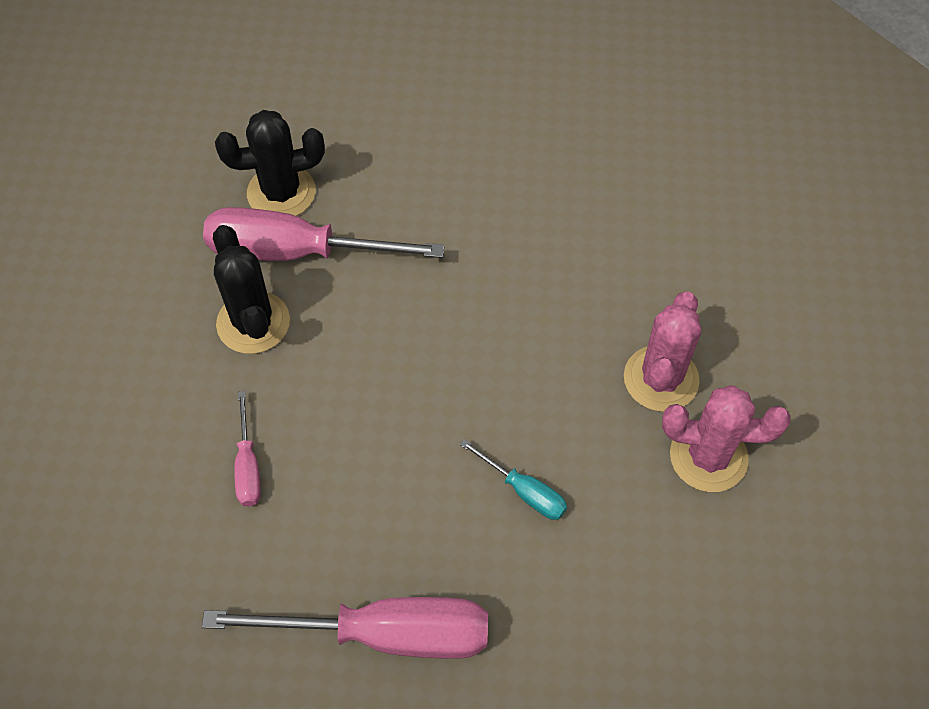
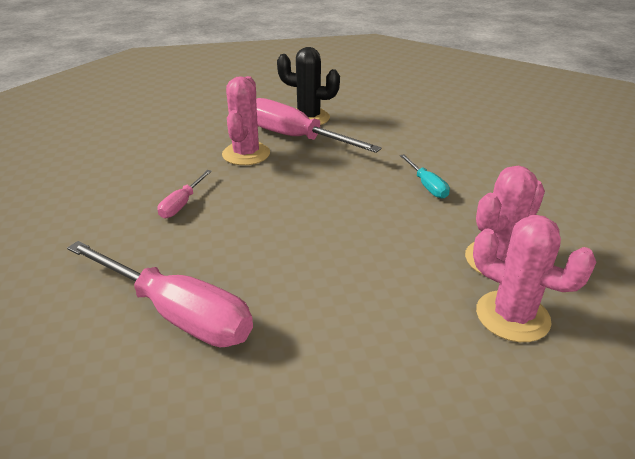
camera: 30 degrees right, 25 degrees down
black cactus [213,225,290,354] -> pink cactus [222,76,270,165]
turquoise screwdriver [460,439,567,520] -> turquoise screwdriver moved to [400,154,450,199]

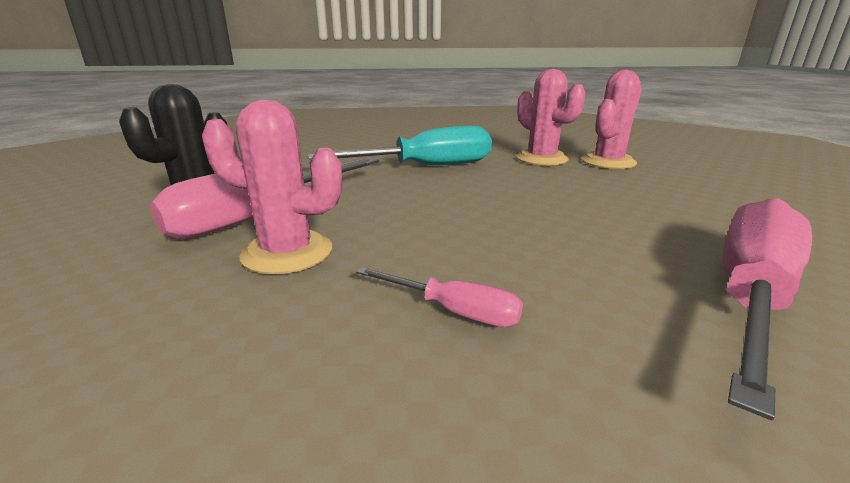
camera: 85 degrees left, 10 degrees down
turquoise screwdriver [400,154,450,199] -> turquoise screwdriver [308,126,492,165], size x2.10

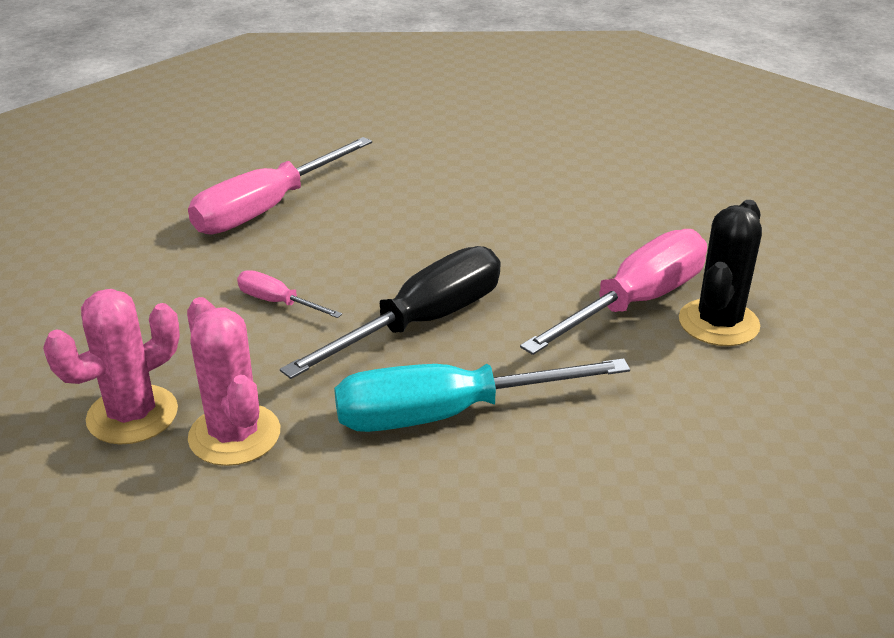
camera: 175 degrees left, 10 degrees up
pink cactus [202,100,342,274] -> none
pink screwdriver [356,267,523,327] -> pink screwdriver moved to [237,270,342,318]
none -> black screwdriver [280,246,501,379]

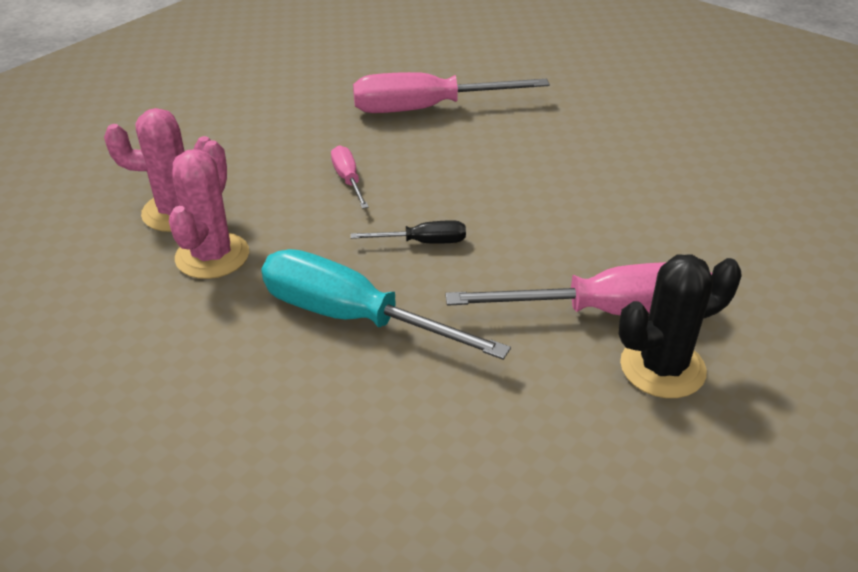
camera: 40 degrees right, 5 degrees up
black screwdriver [280,246,501,379] -> black screwdriver [351,220,466,244], size x0.48

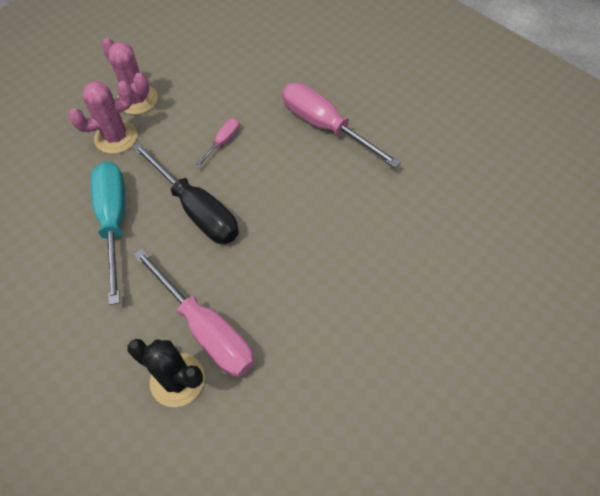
camera: 50 degrees right, 20 degrees up
black screwdriver [351,220,466,244] -> black screwdriver [132,142,239,244], size x2.10

